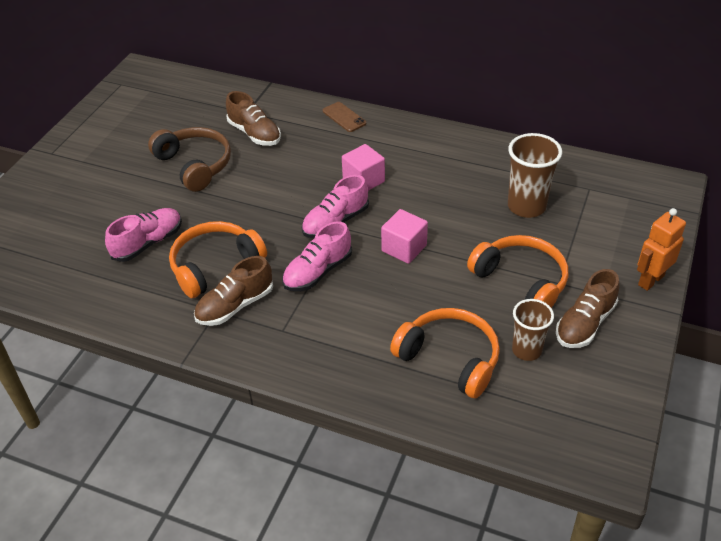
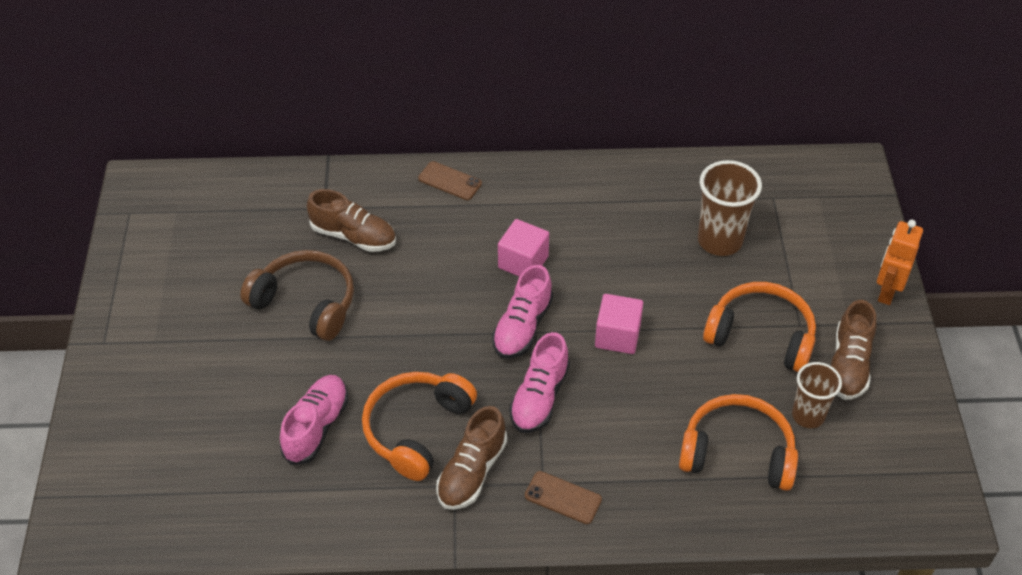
camera: 25 degrees left, 5 degrees up
none -> brown phone [525,471,602,524]

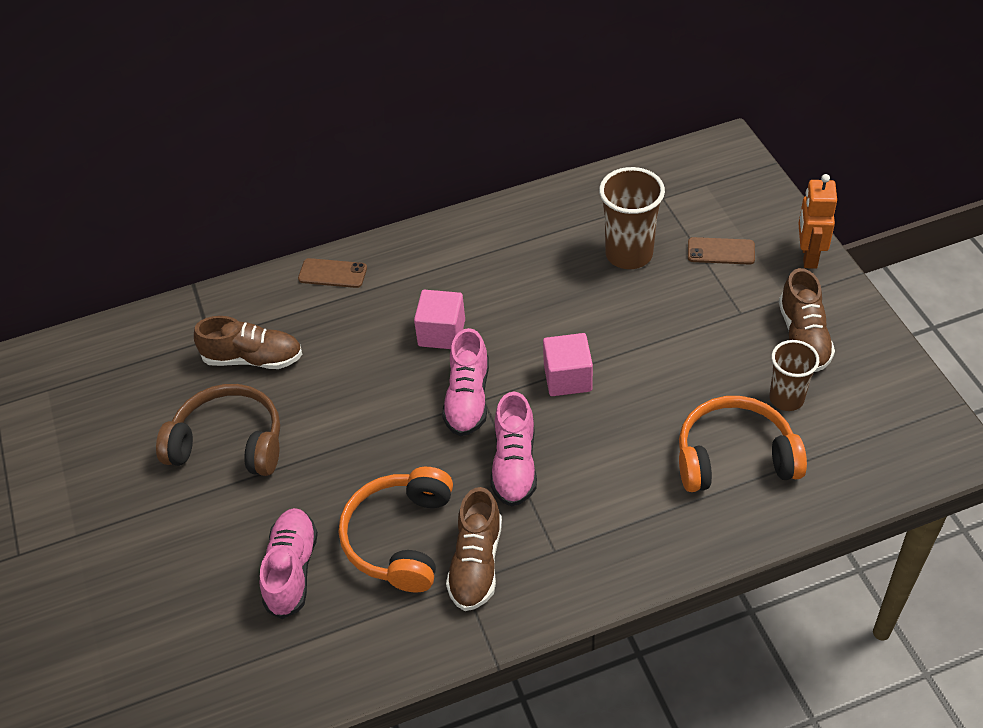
camera: 15 degrees left, 0 degrees up
brown phone [525,471,602,524] -> brown phone moved to [688,237,755,265]
orange headphones [703,282,816,372] -> none

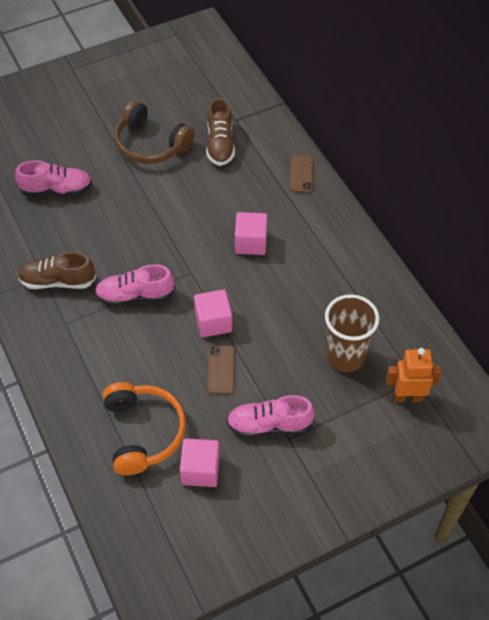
camera: 80 degrees right, 5 degrees up
brown headphones [156,384,280,476] -> brown headphones turned 120 degrees clockwise [115,101,195,164]
orange headphones [339,467,453,593] -> none
pink shoe [442,328,489,436] -> pink shoe moved to [226,395,315,438]
brown phone [688,237,755,265] -> brown phone moved to [207,345,234,394]
brown cup [769,340,819,411] -> pink cube [180,438,220,487]
brown shoe [779,268,835,372] -> none
orange robot [798,174,837,269] -> orange robot moved to [386,348,442,402]

